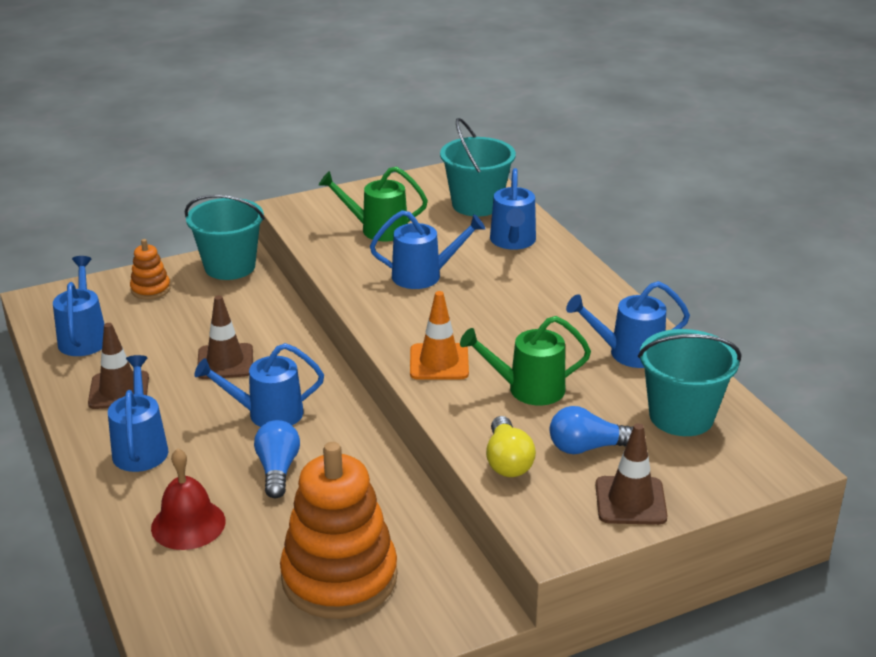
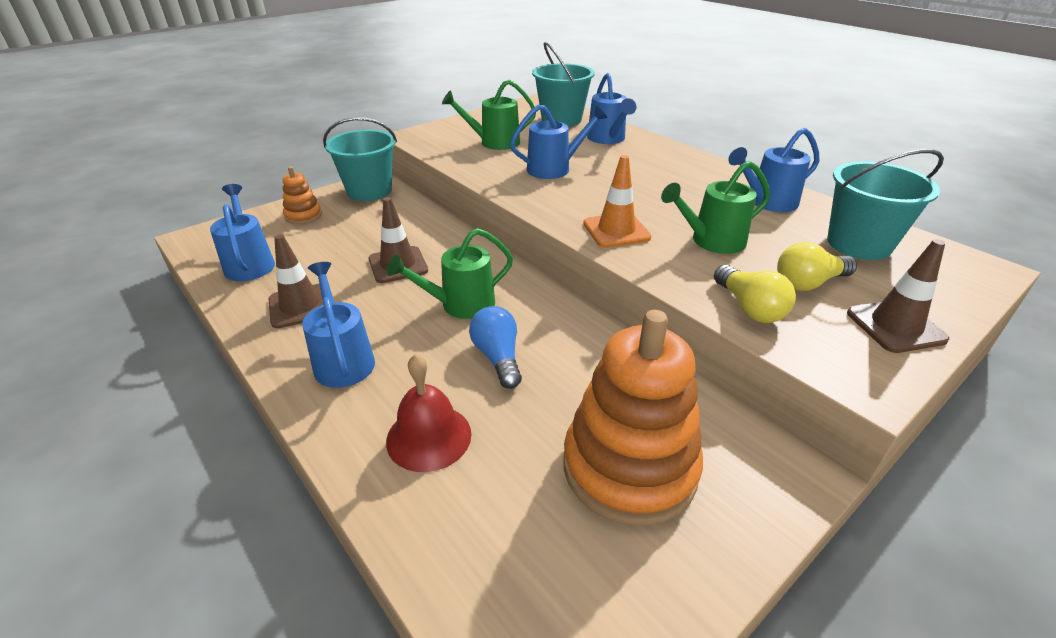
camera: 15 degrees left, 5 degrees up
blue watering can [194,343,324,427] -> green watering can [387,228,513,319]
blue light bulb [550,406,633,454] -> yellow light bulb [777,242,857,291]

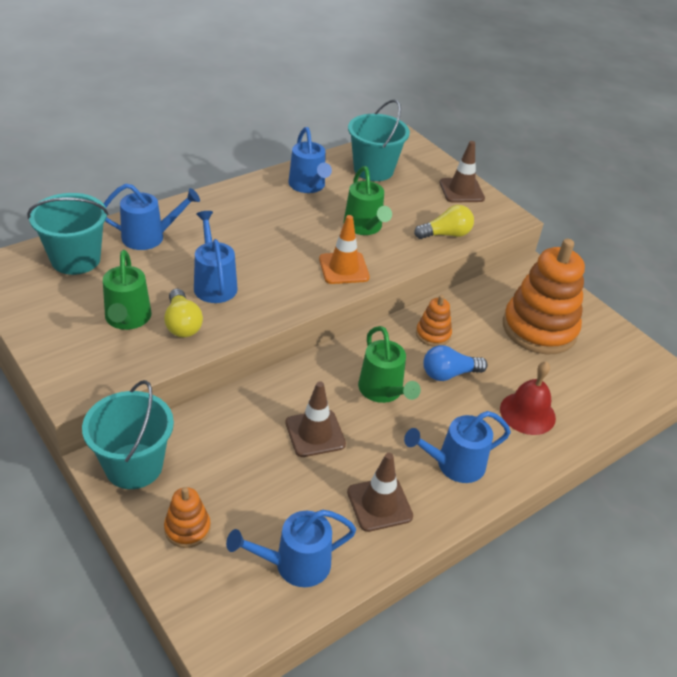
camera: 90 degrees left, 5 degrees up
yellow light bulb [777,242,857,291] -> yellow light bulb moved to [164,289,203,337]
none -> orange stacking toy [416,295,452,347]

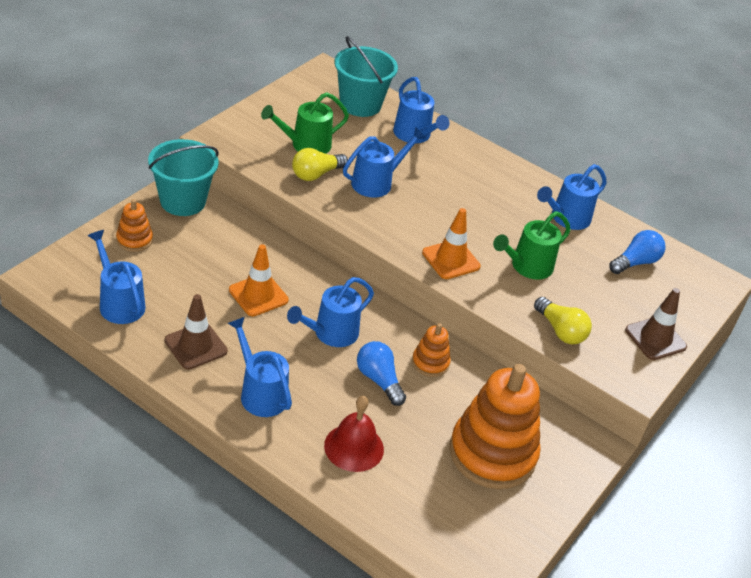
camera: 70 degrees right, 0 degrees up
brown traffic cone [285,381,346,457] -> orange traffic cone [229,244,289,316]
turquoise bucket [348,100,410,181] -> blue light bulb [609,230,666,274]
green watering can [358,326,421,403] -> blue watering can [287,277,374,347]

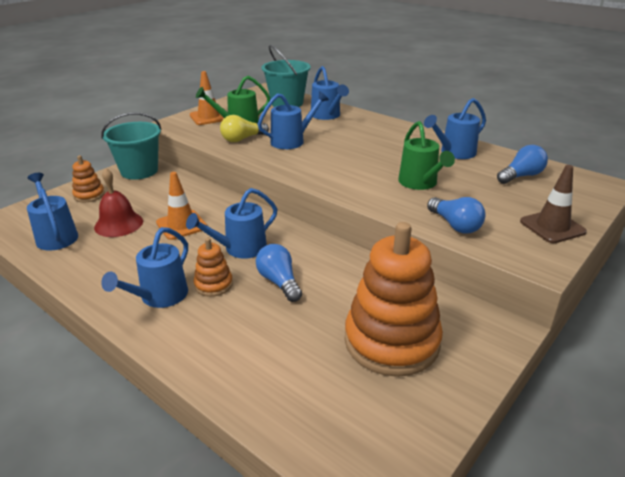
camera: 10 degrees right, 10 degrees down
brown traffic cone [165,294,228,369] -> none
blue watering can [228,317,292,417] -> blue watering can turned 120 degrees counterclockwise [101,227,188,308]
red bell [324,396,384,472] -> red bell moved to [94,168,143,237]
orange stacking toy [412,323,451,377] -> orange stacking toy moved to [194,238,233,297]
orange traffic cone [422,208,481,279] -> orange traffic cone moved to [190,71,224,125]
green watering can [493,211,571,280] -> green watering can turned 75 degrees counterclockwise [398,121,455,190]
yellow light bulb [534,297,592,344] -> blue light bulb [427,197,486,234]

